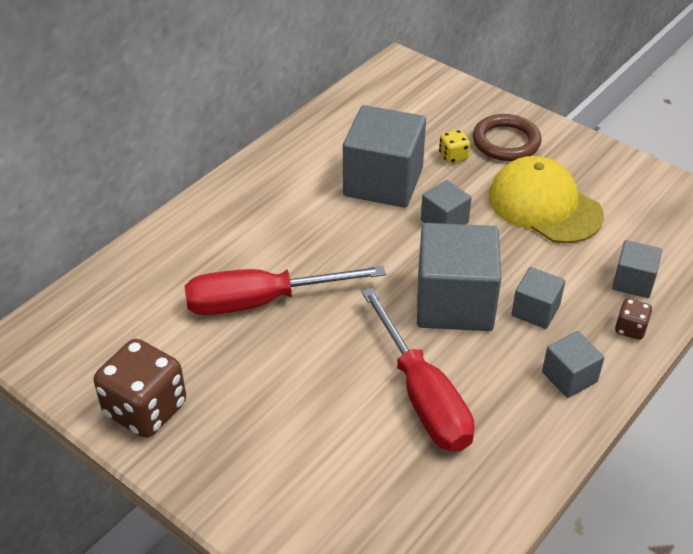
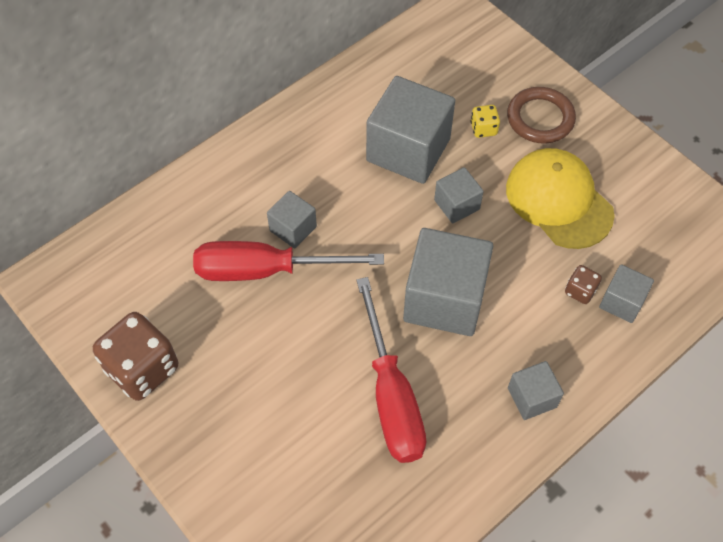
camera: 10 degrees right, 15 degrees up
grey cube [511,267,565,329] -> grey cube moved to [267,191,317,248]
brown dice [615,298,652,340] -> brown dice moved to [565,265,602,304]

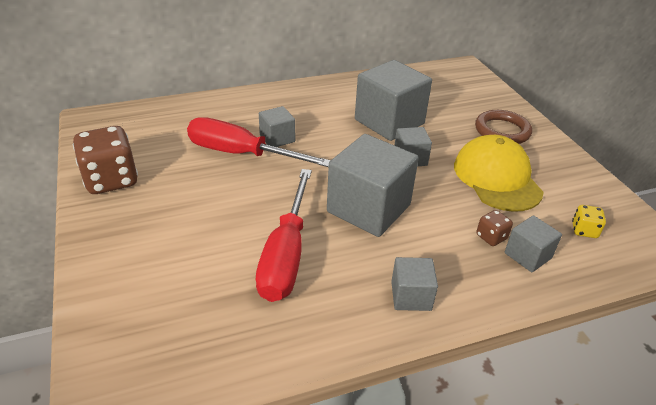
camera: 20 degrees right, 20 degrees down
yellow dice [470,105,500,138] -> yellow dice moved to [572,205,606,238]

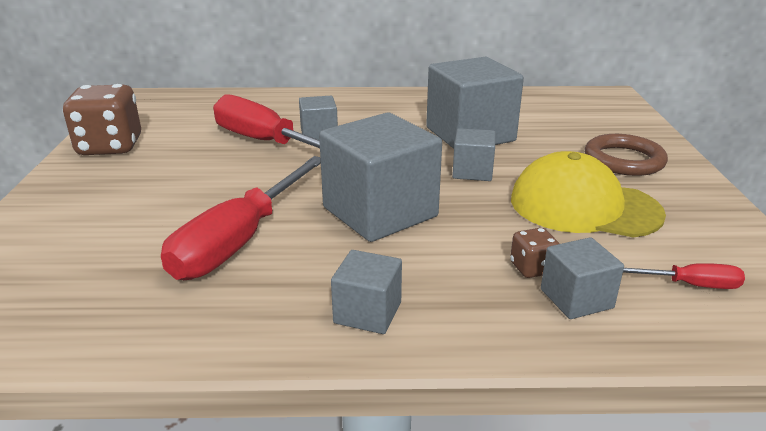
camera: 20 degrees right, 10 degrees down
yellow cap [454,135,544,212] -> yellow cap turned 75 degrees counterclockwise [511,151,666,238]
yellow dice [572,205,606,238] -> red screwdriver [623,263,745,289]

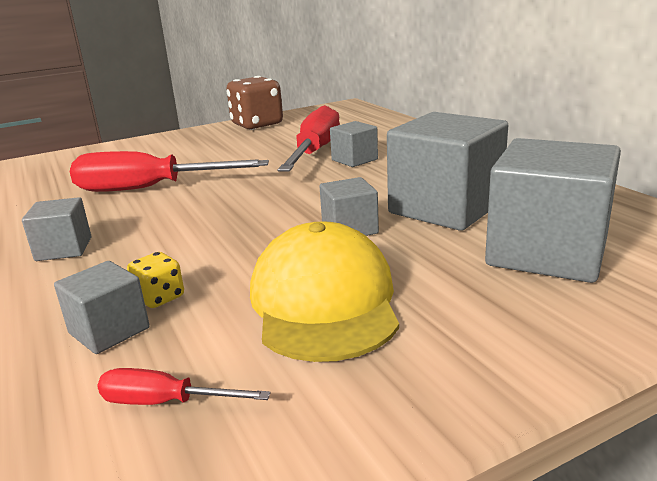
camera: 65 degrees right, 5 degrees down
grey cube [319,113,442,242] -> grey cube moved to [485,138,621,283]
brown dice [510,228,559,278] -> yellow dice [127,252,184,308]
brown ring [585,134,668,176] -> none
red screwdriver [623,263,745,289] -> red screwdriver turned 120 degrees clockwise [97,368,271,405]

